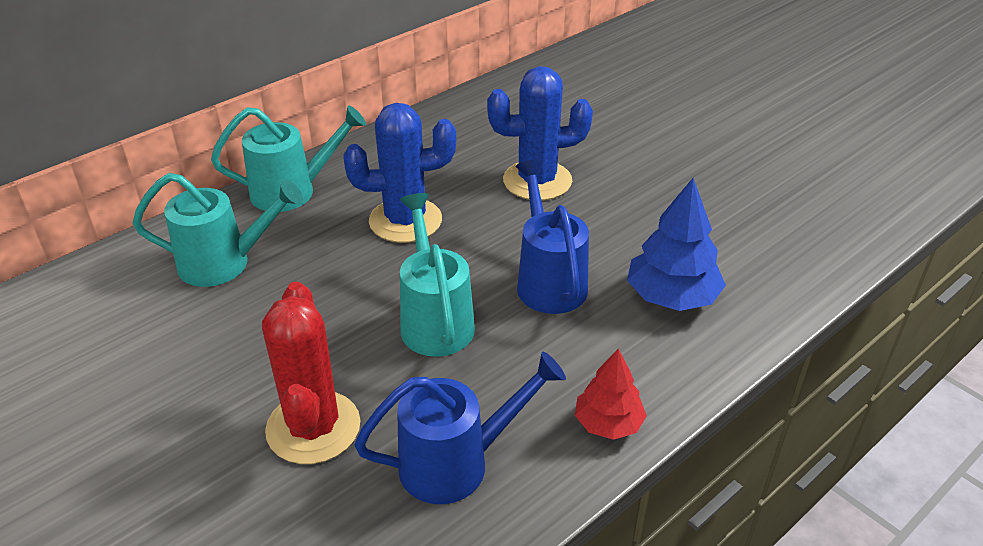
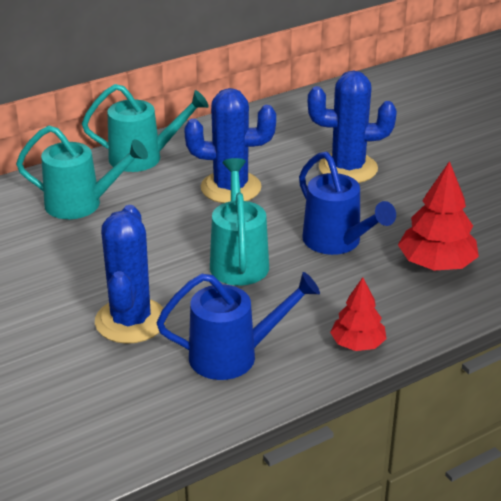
camera: 10 degrees right, 5 degrees down
red cactus [262,282,361,464] -> blue cactus [95,205,167,344]
blue watering can [516,159,589,314] -> blue watering can turned 150 degrees clockwise [299,152,396,255]
blue tree [627,178,726,311] -> red tree [398,161,479,270]

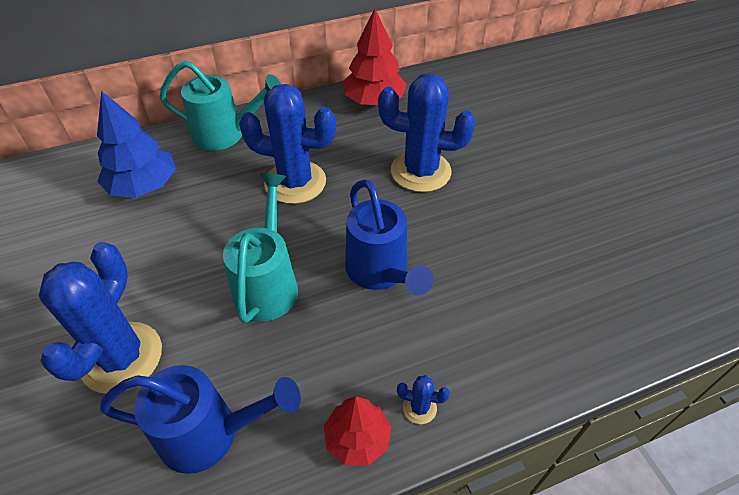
camera: 10 degrees right, 15 degrees up
turquoise watering can [16,125,148,219] -> blue tree [97,91,176,198]
red tree [398,161,479,270] -> red tree moved to [343,9,407,105]
none -> blue cactus [397,375,450,424]

